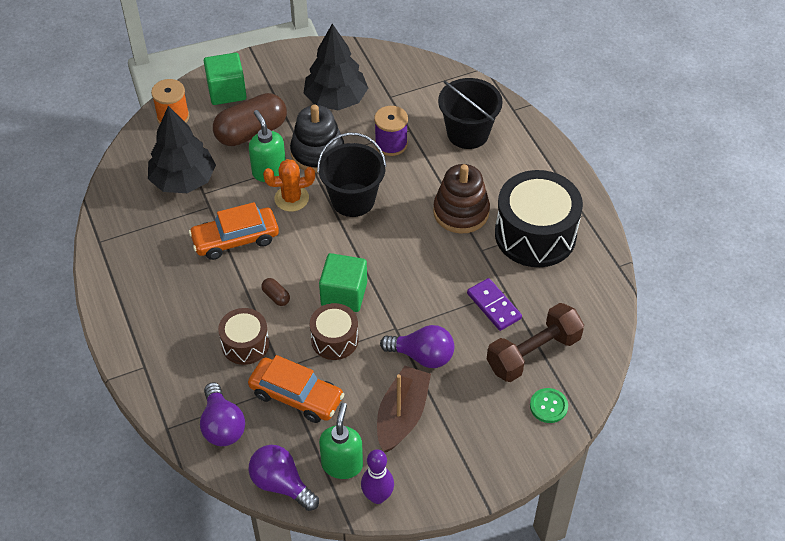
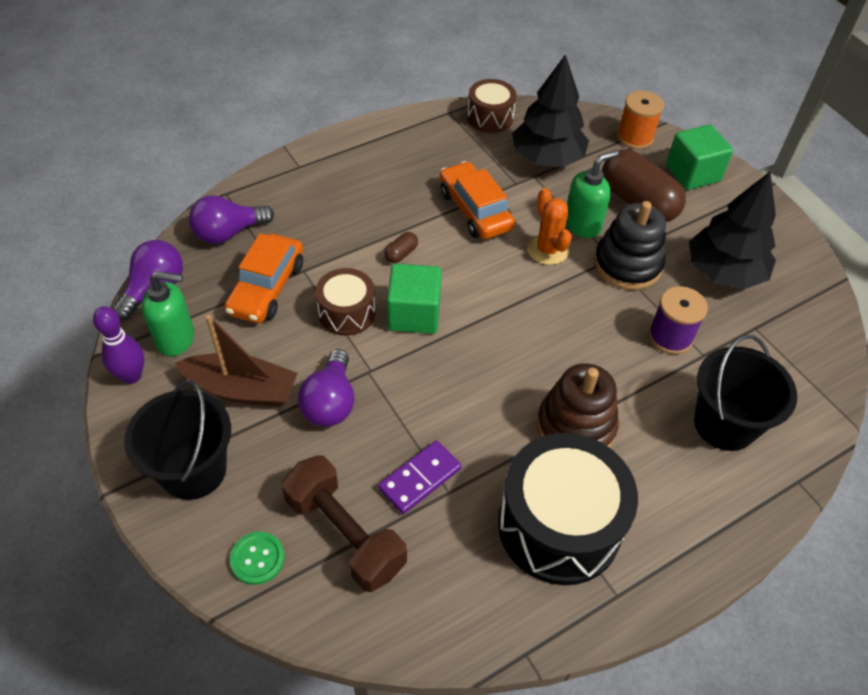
camera: 80 degrees right, 0 degrees up
brown drum [218,308,269,365] -> brown drum moved to [467,79,517,133]
black bucket [317,132,386,217] -> black bucket moved to [124,380,231,500]

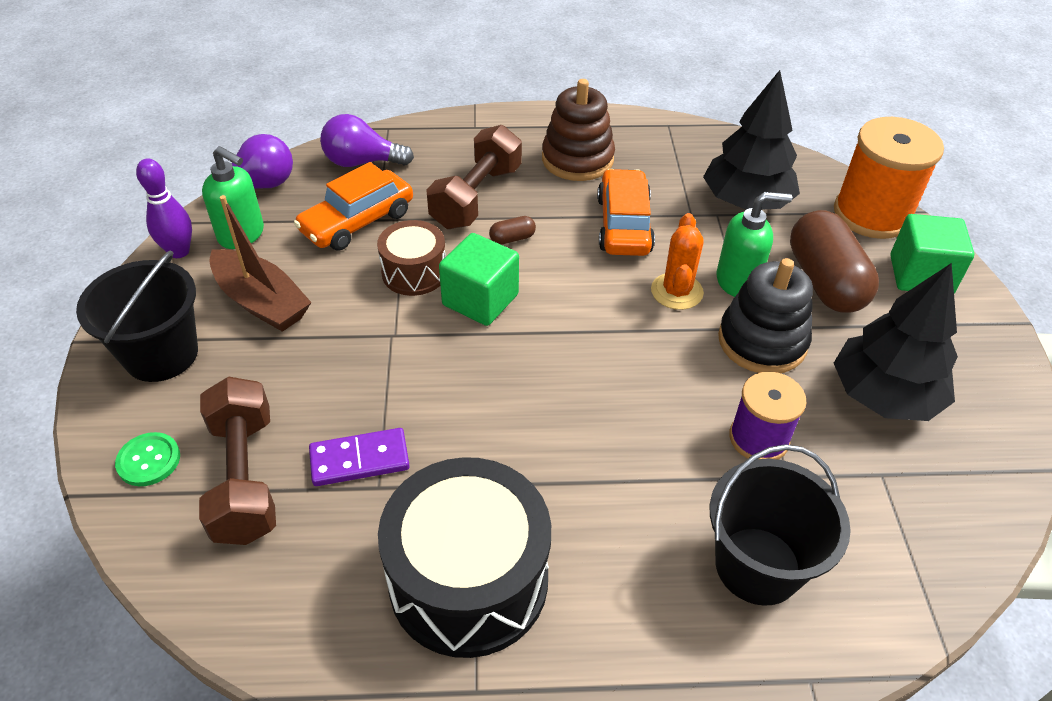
camera: 30 degrees right, 5 degrees down
purple light bulb [298,349,355,427] -> none
brown drum [467,79,517,133] -> none
brown stacking toy [537,363,619,448] -> brown stacking toy moved to [542,79,615,181]
orange spool [617,91,664,149] -> orange spool [834,117,944,239], size x1.62
none -> brown dumbbell [426,125,522,229]

